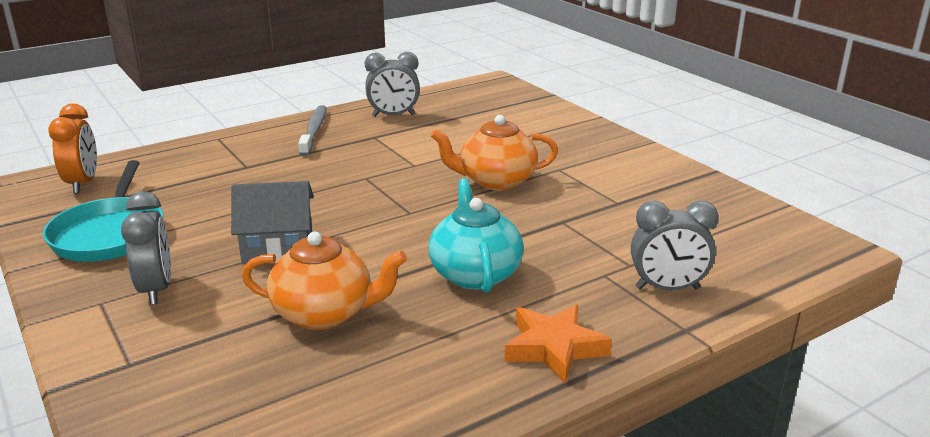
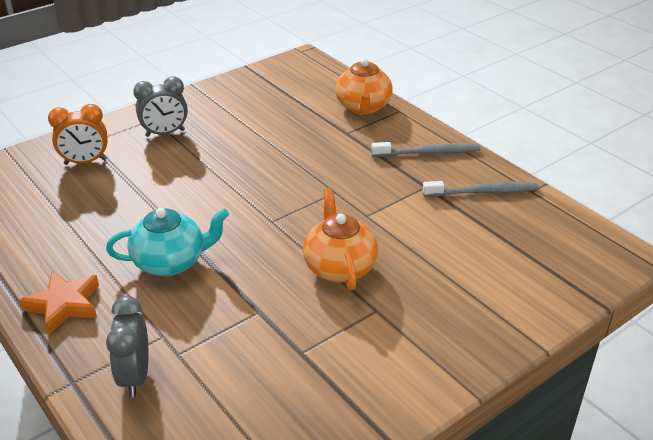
camera: 85 degrees right, 10 degrees up
turquoise pan [43,160,163,262] -> none
orange clock [48,104,97,193] -> orange clock moved to [48,104,107,165]
grey house [231,181,314,264] -> none
orange teapot [242,232,407,330] -> orange teapot moved to [335,59,393,115]
grey clock [365,52,420,117] -> grey toothbrush [423,181,539,197]

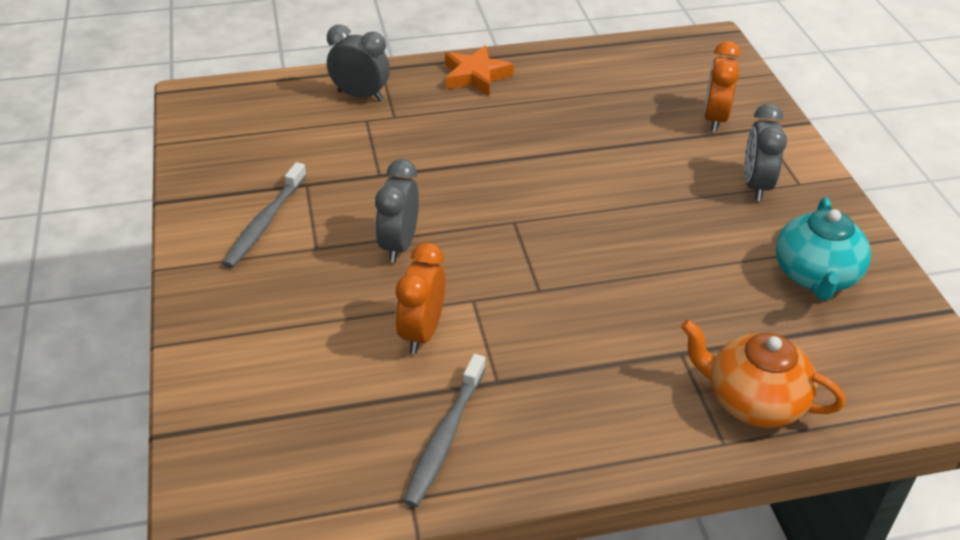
camera: 115 degrees right, 5 degrees up
turquoise teapot [106,208,229,276] -> turquoise teapot moved to [776,197,871,300]
orange teapot [303,188,378,290] -> grey clock [375,159,419,263]
grey toothbrush [372,142,481,157] -> grey toothbrush moved to [222,162,307,268]
none -> orange clock [395,242,445,354]

